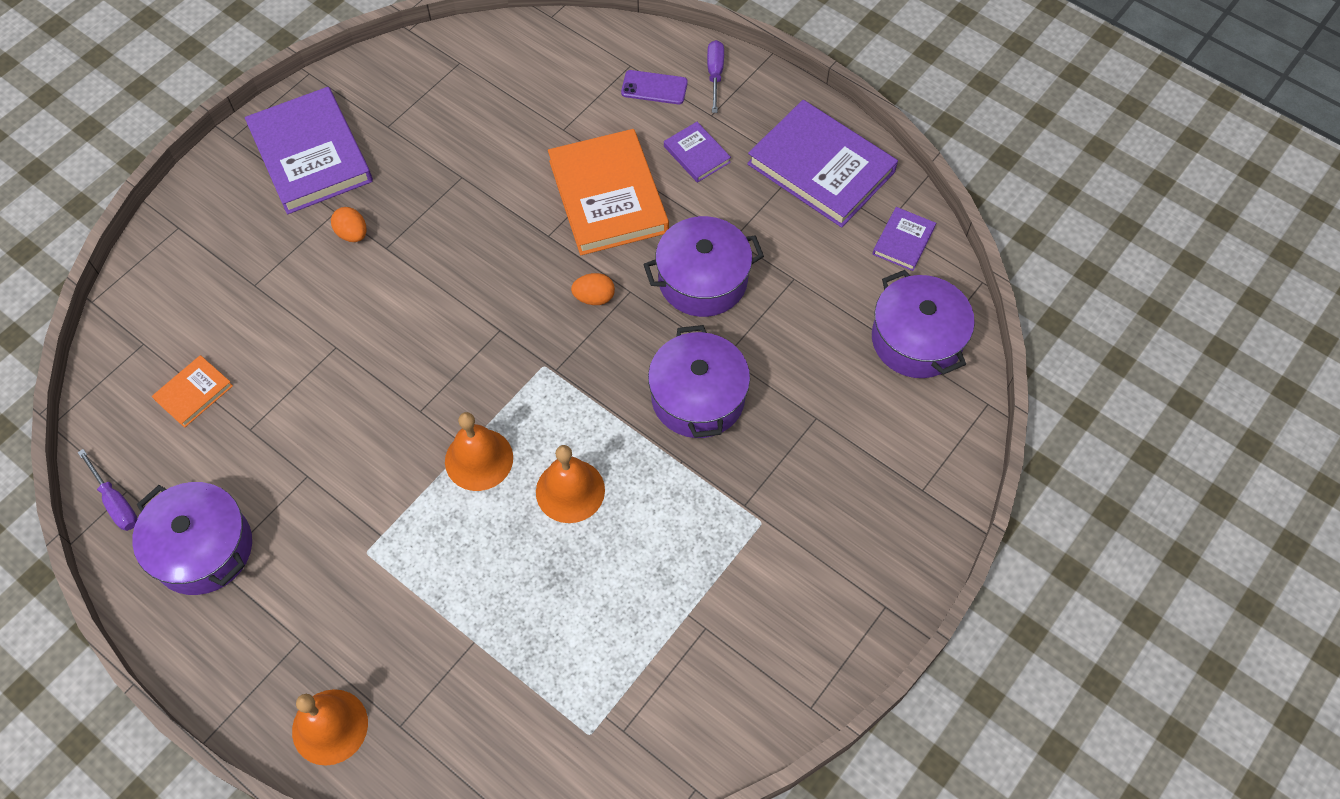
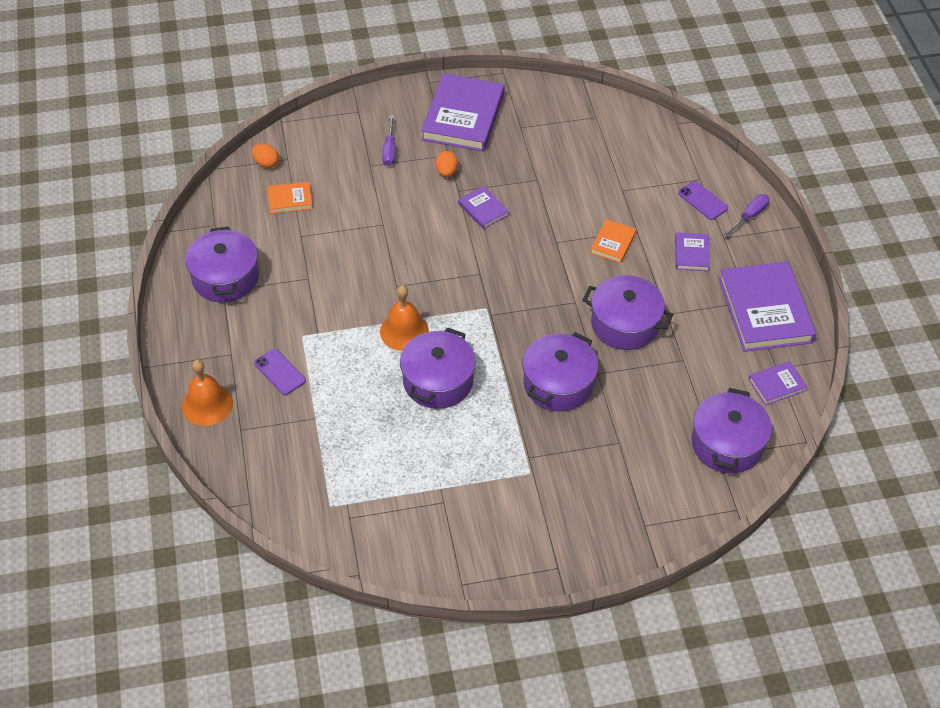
camera: 40 degrees right, 10 degrees down
purple screwdriver [77,449,138,531] -> purple screwdriver moved to [382,115,396,166]
orange bell [536,445,605,523] -> purple pot [400,327,476,409]
orange book [548,129,669,255] -> orange book [591,219,636,263], size x0.47
orange egg [571,273,615,305] -> orange egg moved to [252,144,279,168]
none -> purple phone [254,349,306,395]
none -> purple book [458,186,509,229]

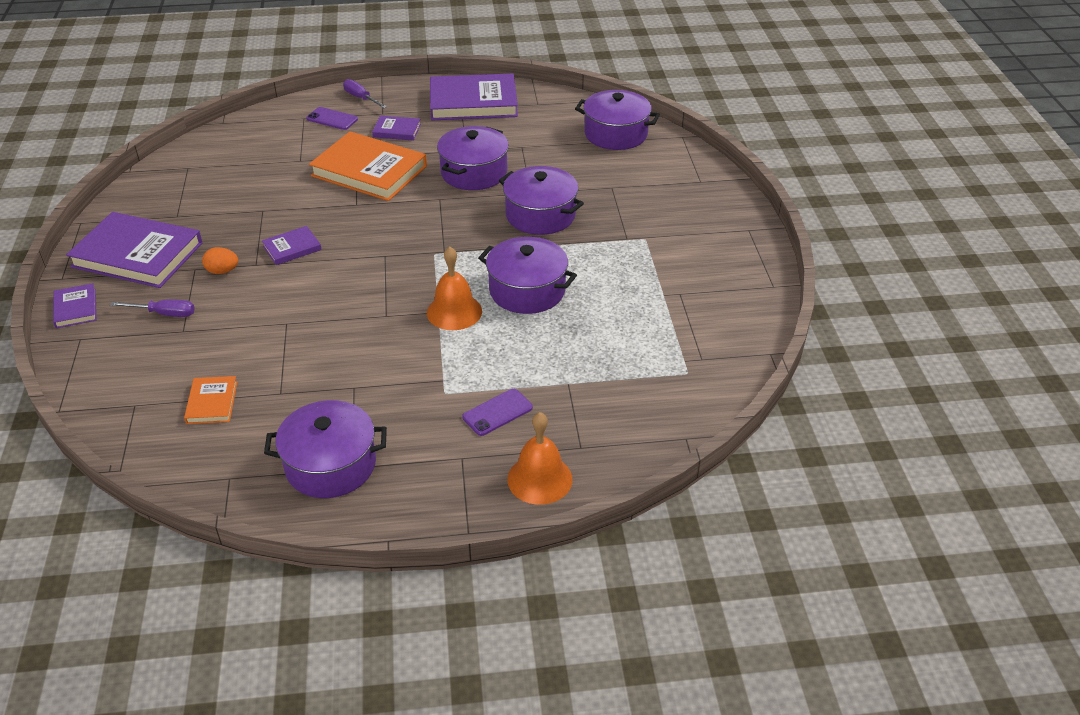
camera: 85 degrees left, 10 degrees down
orange egg [252,144,279,168] -> none
orange book [591,219,636,263] -> orange book [309,131,427,201], size x2.11
purple phone [678,181,728,220] -> purple phone turned 60 degrees clockwise [306,107,358,130]
purple book [748,361,808,405] -> purple book moved to [53,283,97,328]

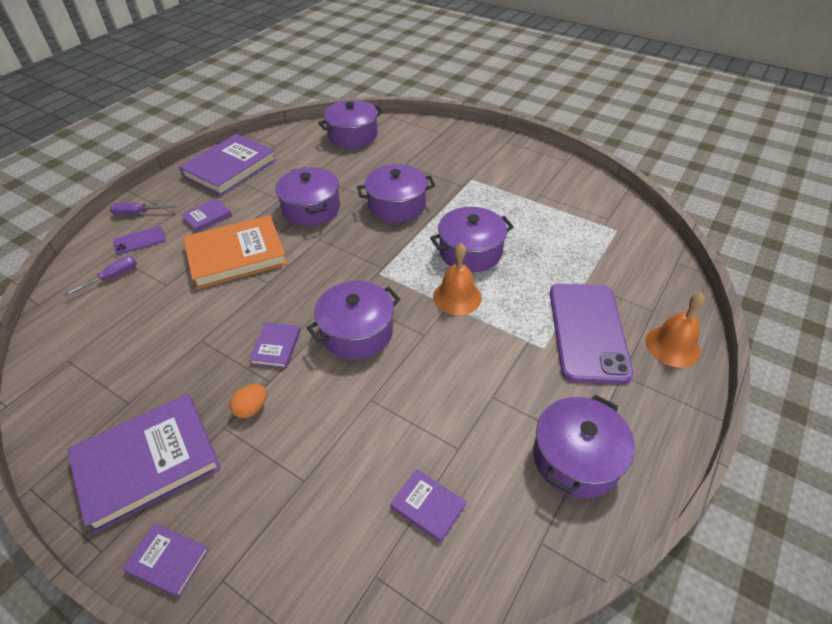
camera: 50 degrees left, 5 degrees up
purple screwdriver [110,300,195,317] -> purple screwdriver moved to [64,256,137,297]
orange book [184,376,237,424] -> purple book [390,469,466,543]
purple phone [462,389,533,436] -> purple phone [550,284,633,384], size x2.23
none -> purple pot [307,281,401,360]

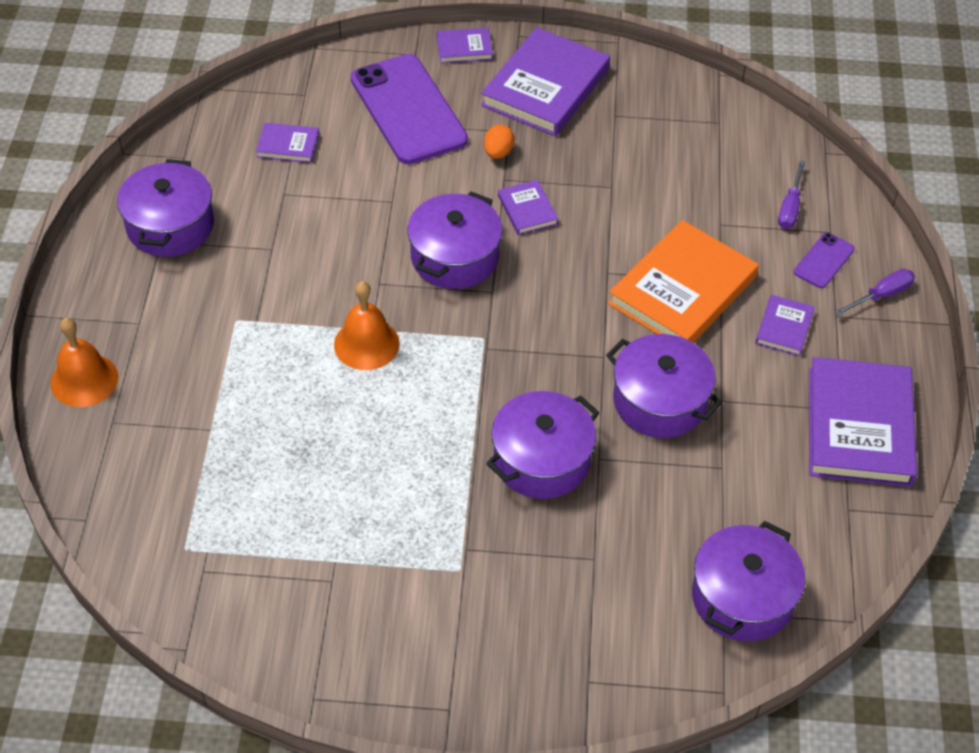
camera: 150 degrees right, 5 degrees up
purple pot [430,207,514,272] -> none
purple phone [550,284,633,384] -> purple phone moved to [351,54,468,164]

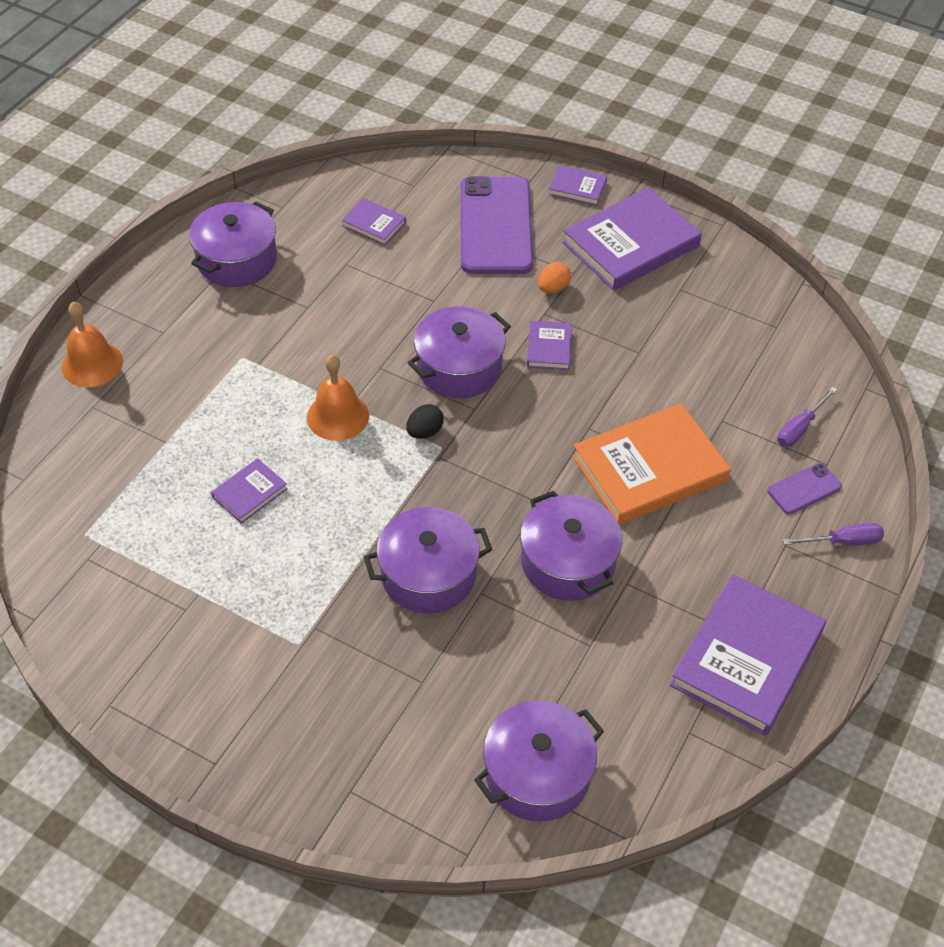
camera: 25 degrees right, 0 degrees up
purple book [755,295,815,356] -> purple book moved to [211,458,288,524]
none -> black egg [406,404,444,439]

